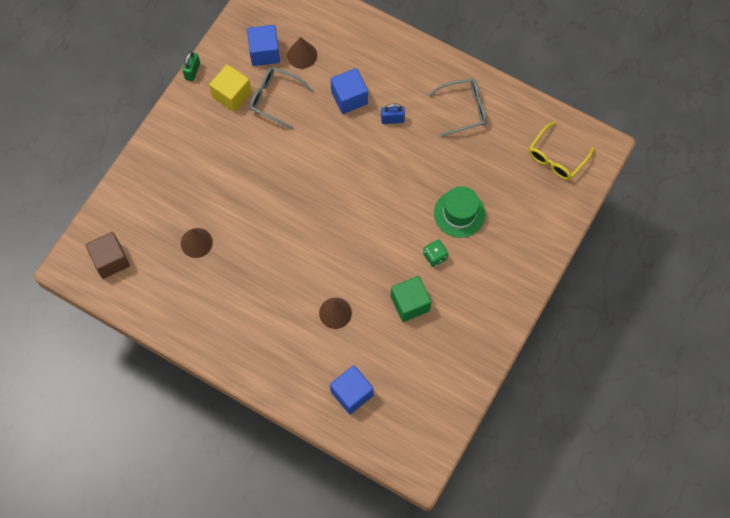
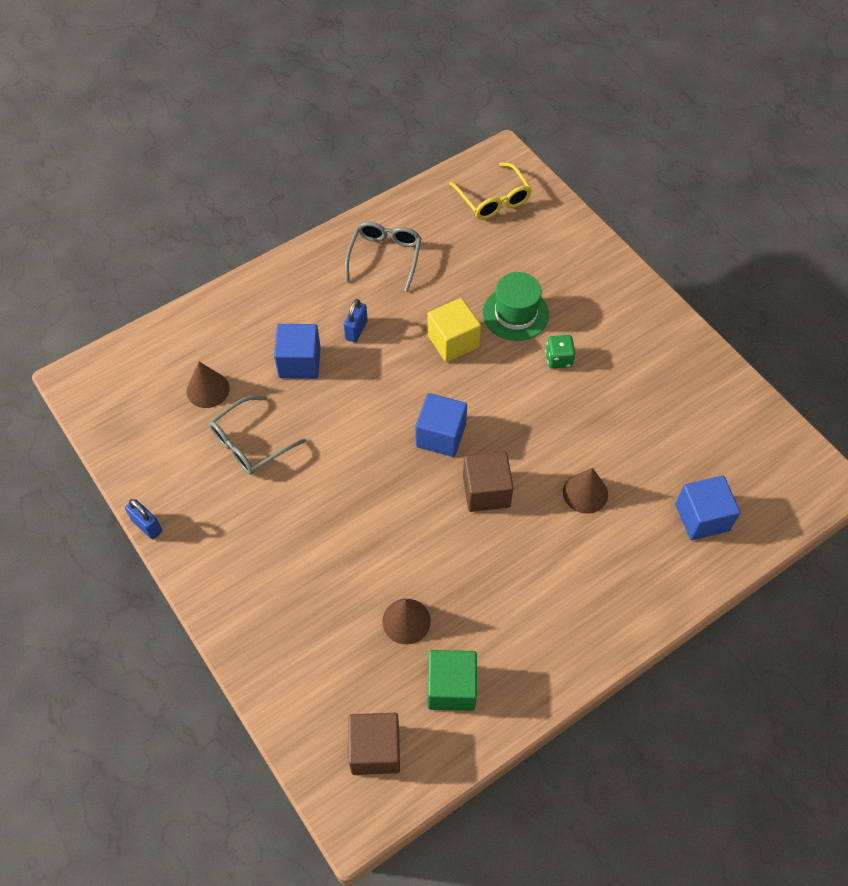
camera: 65 degrees left, 10 degrees down
green padlock [182,51,200,81] -> blue padlock [125,499,162,540]
yellow cube [209,64,251,112] -> yellow cube moved to [427,298,481,362]
blue cube [247,25,280,66] -> blue cube moved to [415,393,467,457]
green cube [391,276,431,322] -> green cube moved to [428,650,477,711]
none -> brown cube [463,451,514,512]

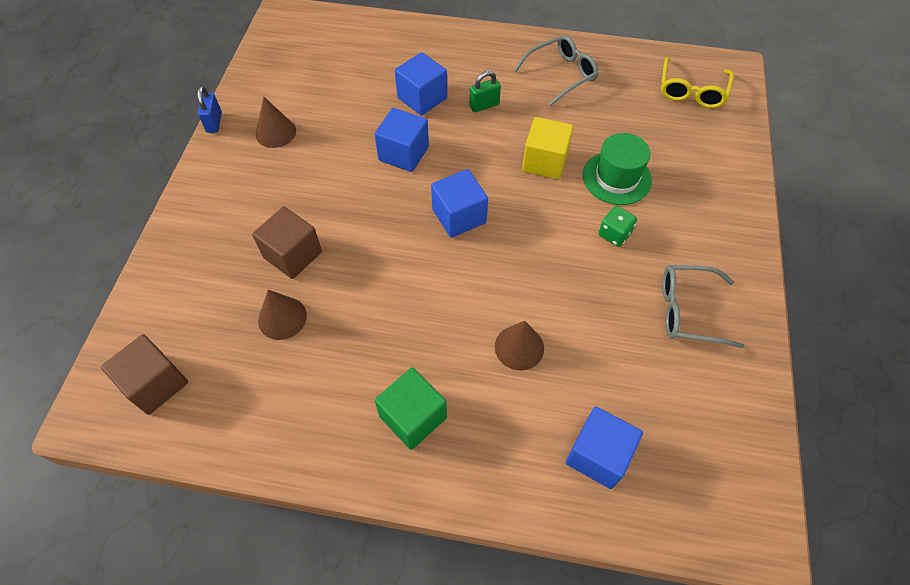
camera: 45 degrees right, 0 degrees up
brown cone [186,362,230,408] -> brown cone moved to [256,97,296,148]
grey glasses [209,396,306,475] -> grey glasses moved to [662,265,744,348]
blue padlock [344,299,368,343] -> green padlock [469,71,501,112]
green cube [428,650,477,711] -> green cube moved to [374,367,447,450]
brown cube [463,451,514,512] -> brown cube moved to [252,207,322,279]
none -> blue cube [374,108,429,172]

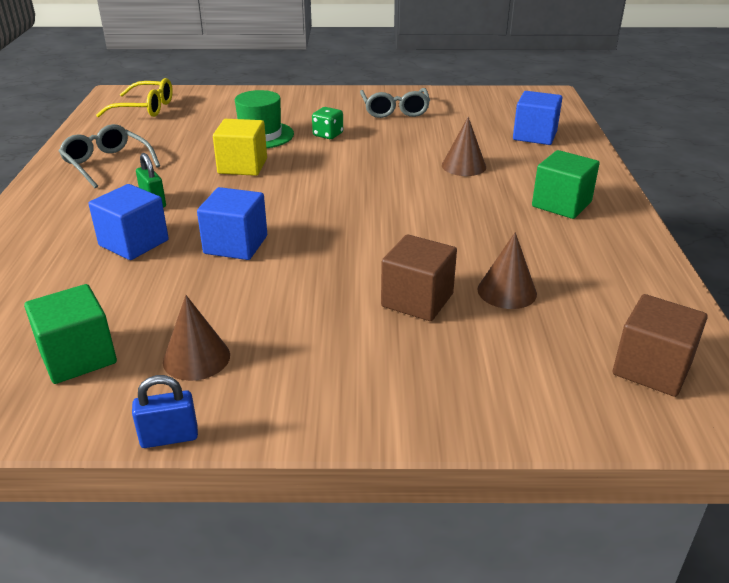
camera: 100 degrees left, 25 degrees down
blue cube [431,169,488,238] -> none
none -> green cube [24,284,117,384]

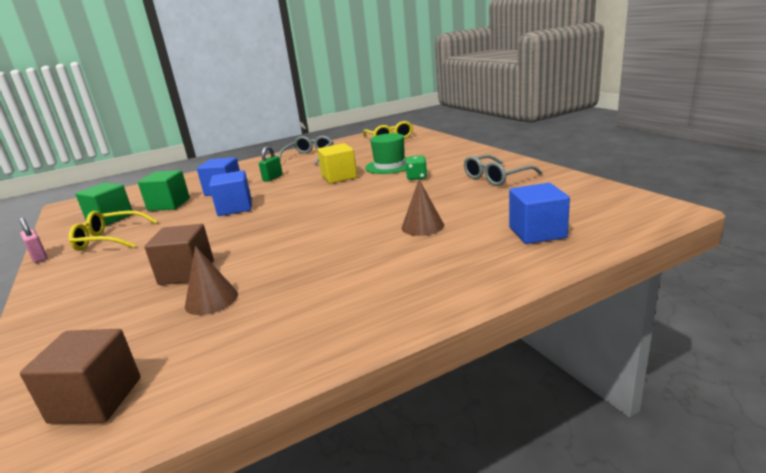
camera: 65 degrees right, 10 degrees down
blue padlock [132,375,198,448] -> pink padlock [19,218,48,263]
brown cone [163,295,230,381] -> yellow glasses [68,211,158,251]
green cube [532,150,600,219] -> green cube moved to [138,170,190,211]

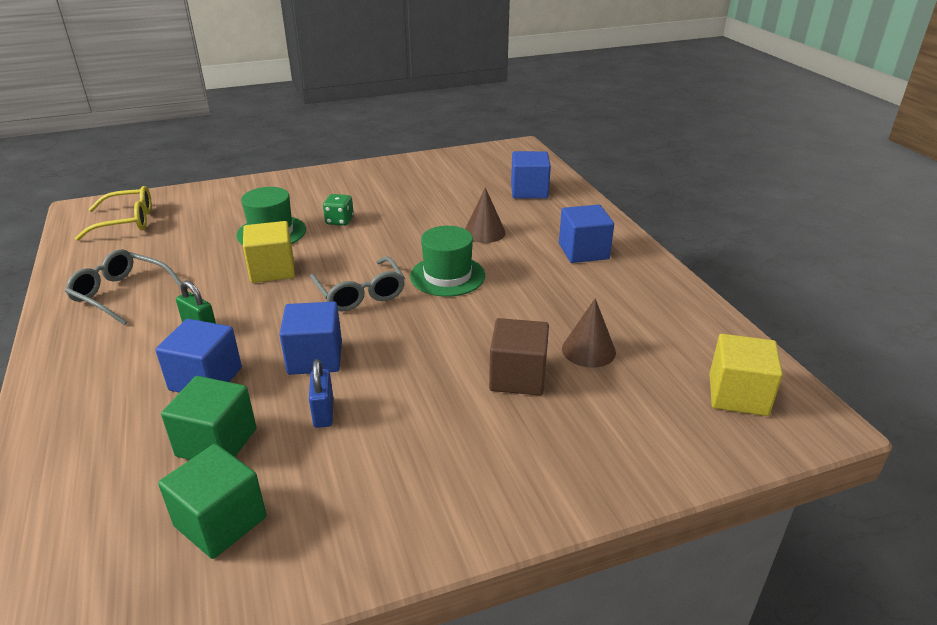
camera: 85 degrees left, 10 degrees up
pink padlock [19,218,48,263] -> none
brown cube [20,329,141,424] -> yellow cube [709,334,783,416]
yellow glasses [68,211,158,251] -> none
grey glasses [464,155,542,186] -> grey glasses moved to [310,256,405,311]
none -> blue padlock [309,359,333,428]
none -> green hat [410,226,485,297]
none -> blue cube [559,205,614,263]

